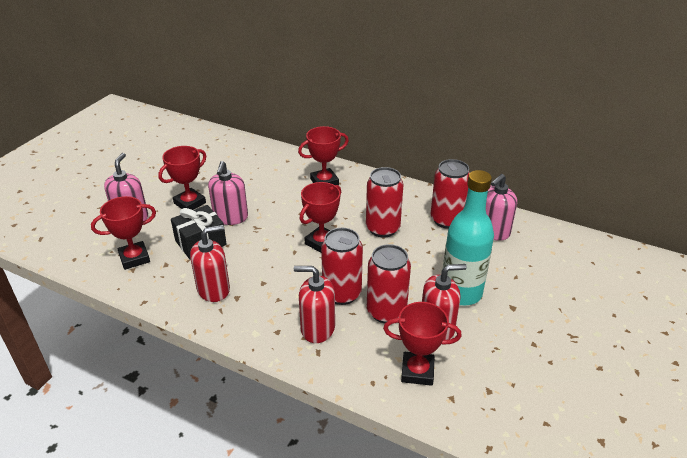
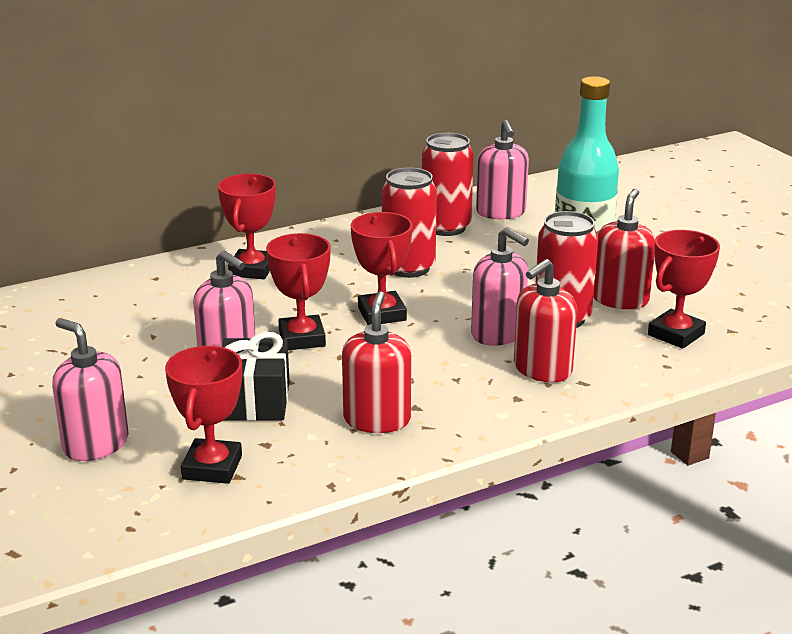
camera: 55 degrees left, 10 degrees down
red trophy [158,146,206,210] -> red trophy moved to [266,233,331,350]
red can [321,228,363,305] -> pink soap dispenser [471,227,529,346]

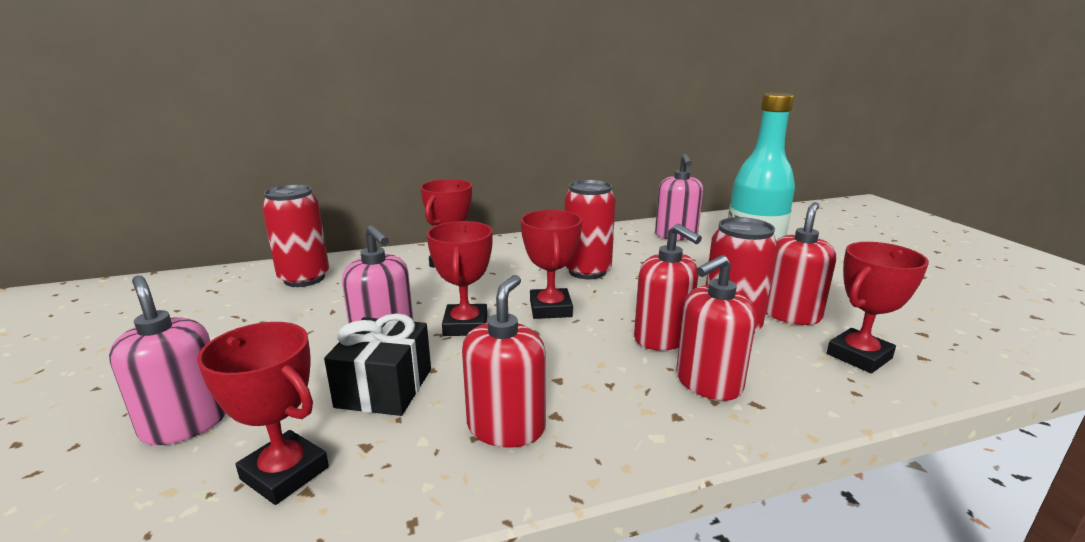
camera: 10 degrees right, 5 degrees down
red trophy [165,346,242,484] -> red trophy turned 75 degrees counterclockwise [197,322,329,505]
red can [422,133,474,236] -> red can moved to [262,184,329,287]
pink soap dispenser [471,227,529,346] -> red soap dispenser [634,224,702,351]

